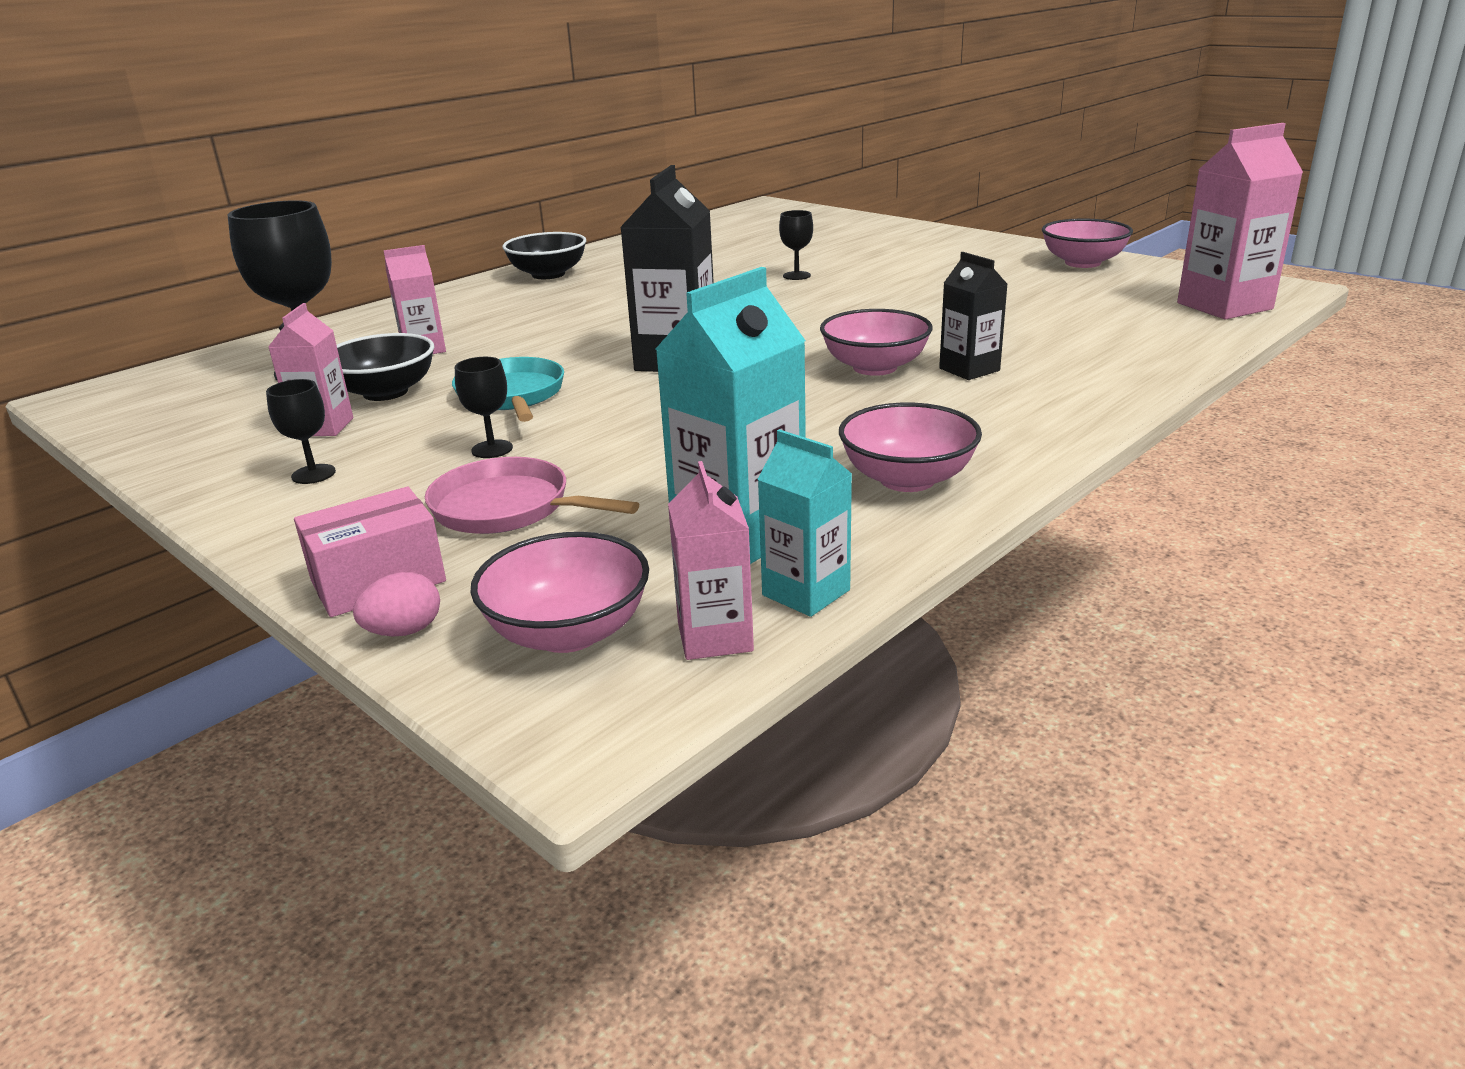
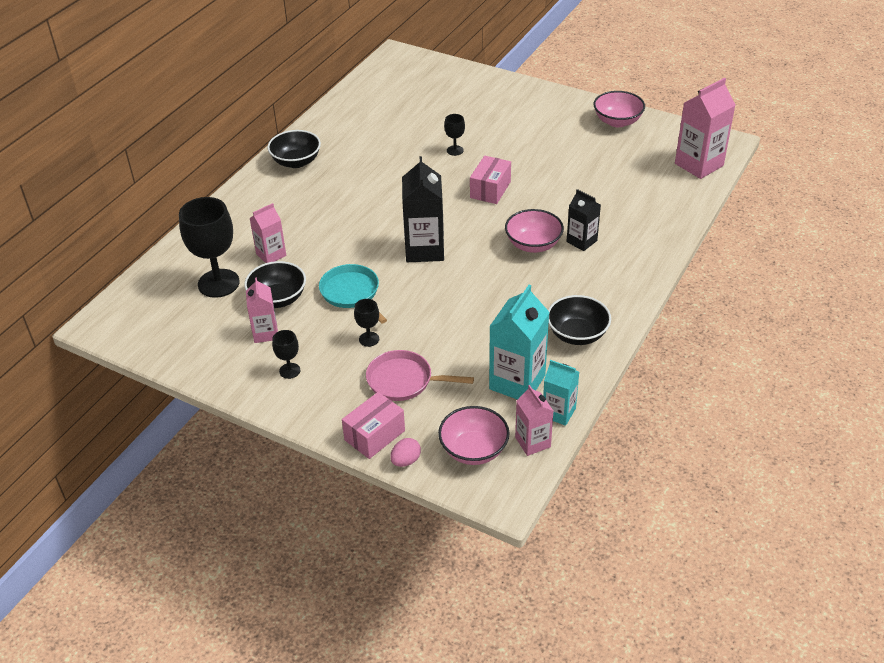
camera: 15 degrees left, 15 degrees up
pink bowl [839,403,982,492] -> black bowl [548,295,611,345]
none -> pink box [470,156,511,204]

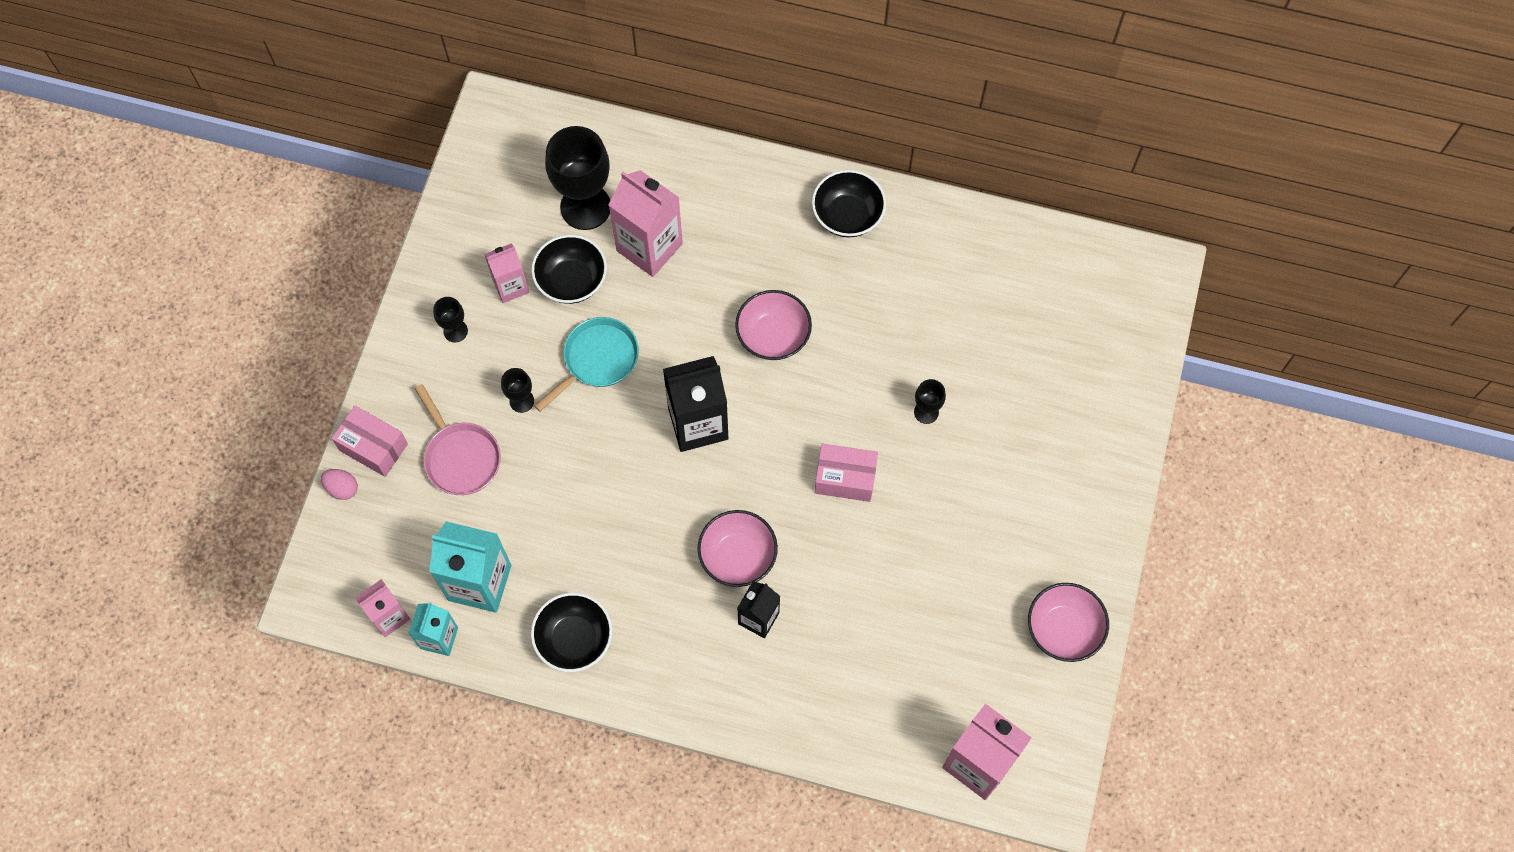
camera: 75 degrees right, 25 degrees up
pink carton [249,203,286,263] -> pink carton [609,170,683,277], size x1.69
pink pan [366,350,474,401] -> pink pan turned 150 degrees clockwise [415,384,501,495]
pink bowl [438,406,510,465] -> pink bowl moved to [735,290,812,360]

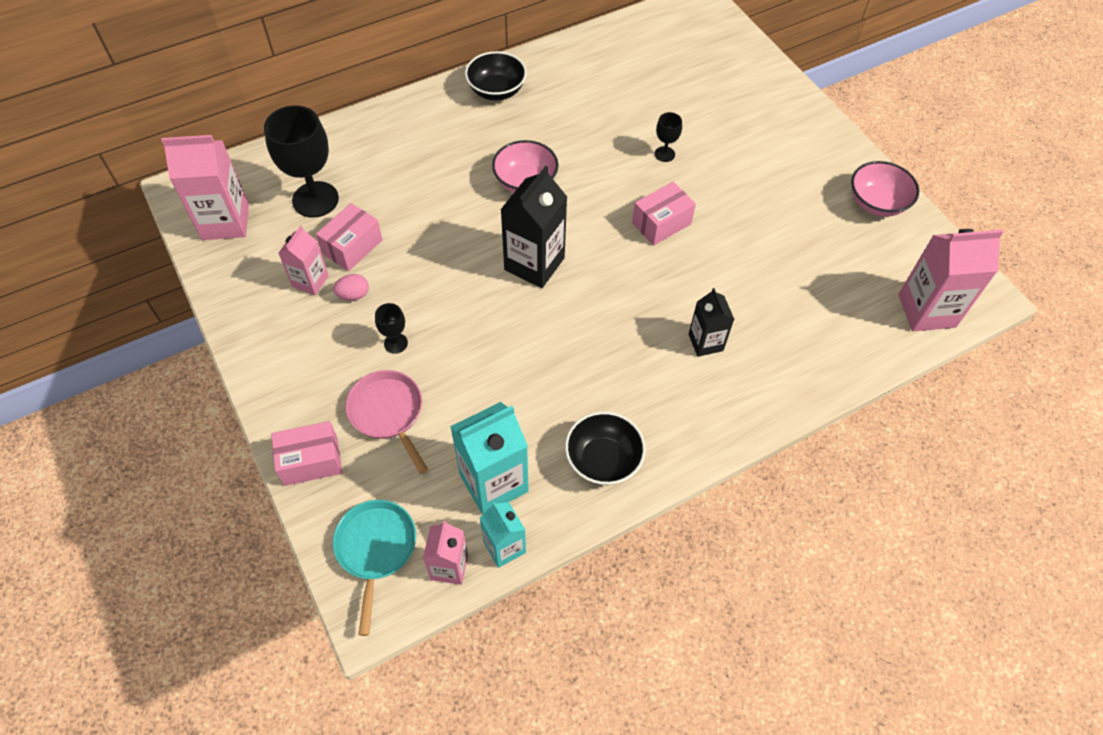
camera: 45 degrees left, 10 degrees down
pink egg [321,469,358,500] -> pink egg moved to [333,274,369,300]
pink pan [415,384,501,495] -> pink pan turned 135 degrees counterclockwise [346,370,428,474]
black goblet [433,297,468,342] -> none
black bowl [531,235,607,304] -> pink box [316,203,382,271]
turquoise pan [534,317,639,412] -> turquoise pan moved to [333,500,416,636]
pink carton [609,170,683,277] -> pink carton moved to [161,135,249,240]
pink bowl [698,510,778,587] -> none

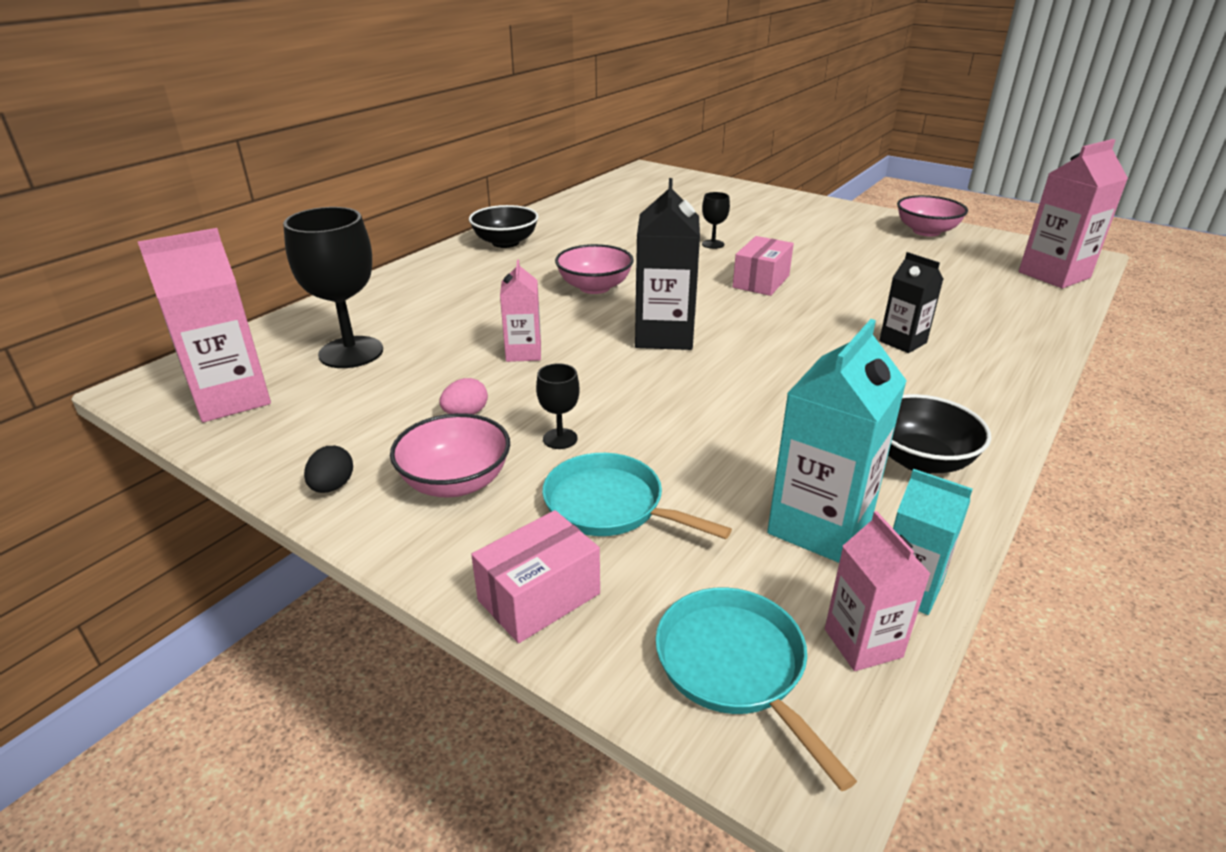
camera: 25 degrees left, 25 degrees down
pink carton [279,225,329,295] -> pink carton moved to [500,260,541,362]
pink box [316,203,382,271] -> none
pink pan [346,370,428,474] -> turquoise pan [542,453,732,539]
none -> black egg [304,446,353,493]
none -> pink bowl [390,413,510,497]

